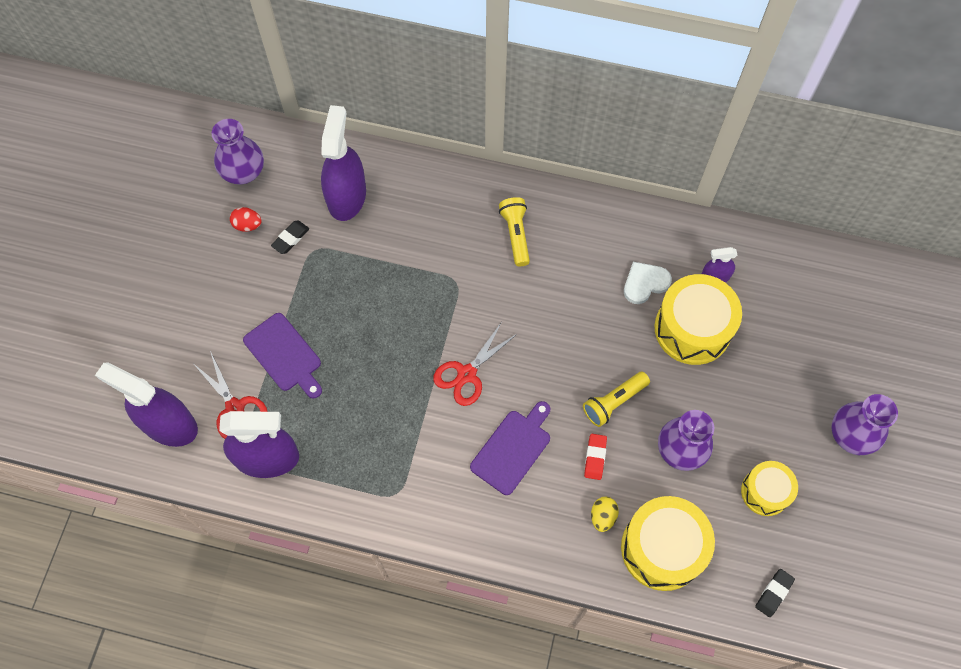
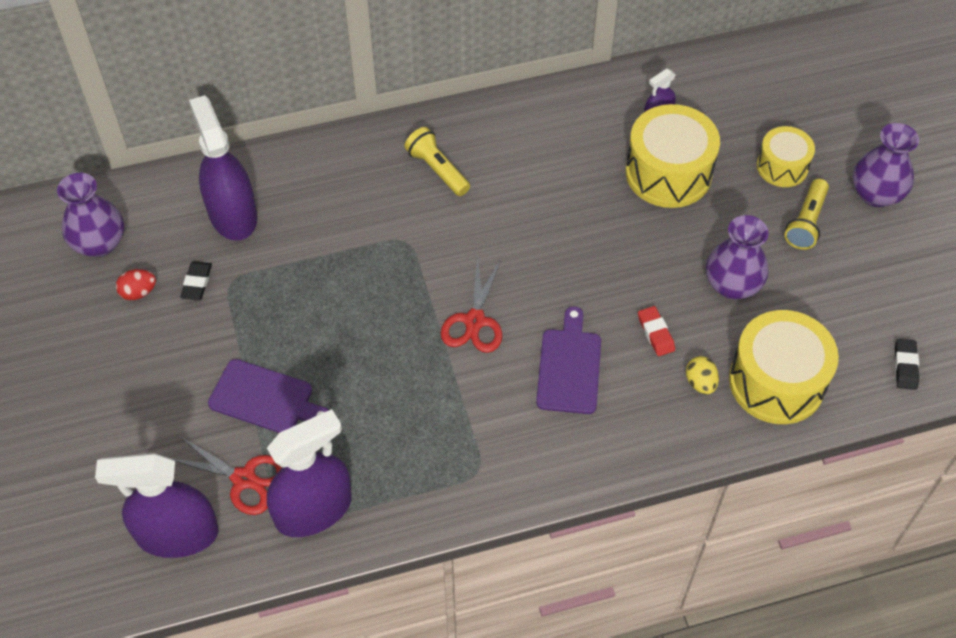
camera: 30 degrees left, 10 degrees down
yellow flashlight [583,372,650,427] -> yellow flashlight moved to [784,179,829,250]
white heart [624,262,672,304] -> none
yellow drum [741,461,798,516] -> yellow drum moved to [757,126,815,187]

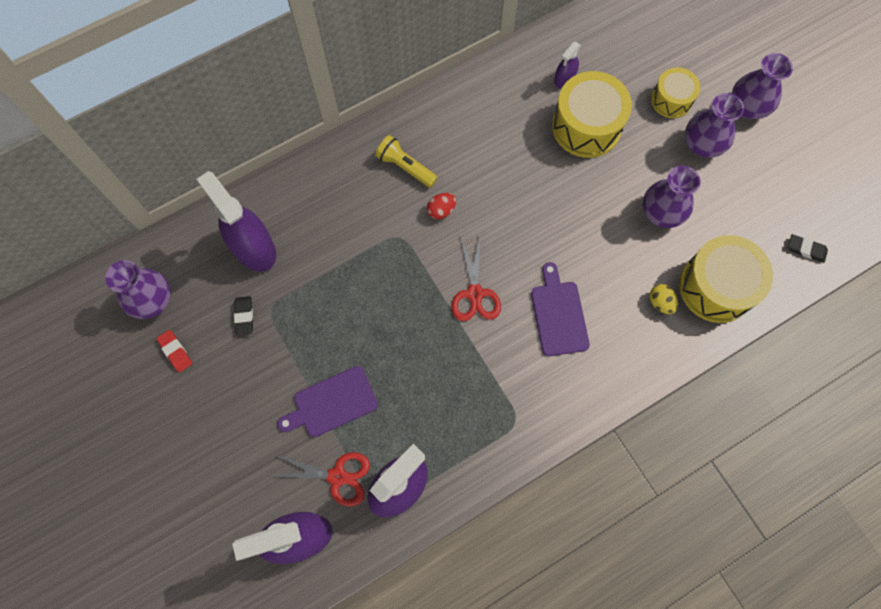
camera: 15 degrees left, 15 degrees up
red egg [116,269,156,300] -> red egg moved to [427,193,456,219]
purple cutting board [208,359,329,433] -> purple cutting board turned 150 degrees clockwise [277,366,378,437]
red eraser [638,306,675,356] -> red eraser moved to [156,330,192,372]
yellow flashlight [784,179,829,250] -> purple vase [685,93,744,158]
black eraser [895,339,919,390] -> black eraser turned 60 degrees counterclockwise [788,234,828,263]

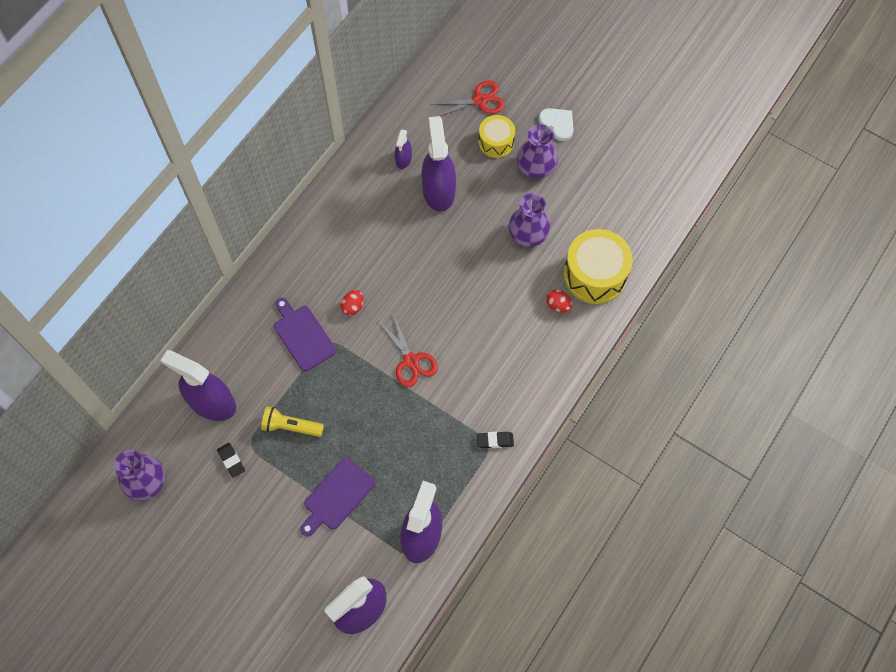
camera: 25 degrees left, 5 degrees down
red eraser [156,330,192,372] -> none
red scissors [272,452,370,507] -> red scissors moved to [431,81,505,116]
yellow flashlight [375,135,438,188] -> yellow flashlight moved to [261,406,324,437]
purple cutting board [531,262,590,356] -> purple cutting board moved to [274,298,336,371]
yellow drum [552,71,632,158] -> purple spray bottle [421,116,456,212]
yellow egg [649,284,678,314] -> red egg [546,290,572,312]
purple vase [732,53,793,119] -> white heart [538,108,573,141]
black eraser [788,234,828,263] -> black eraser moved to [477,432,514,448]

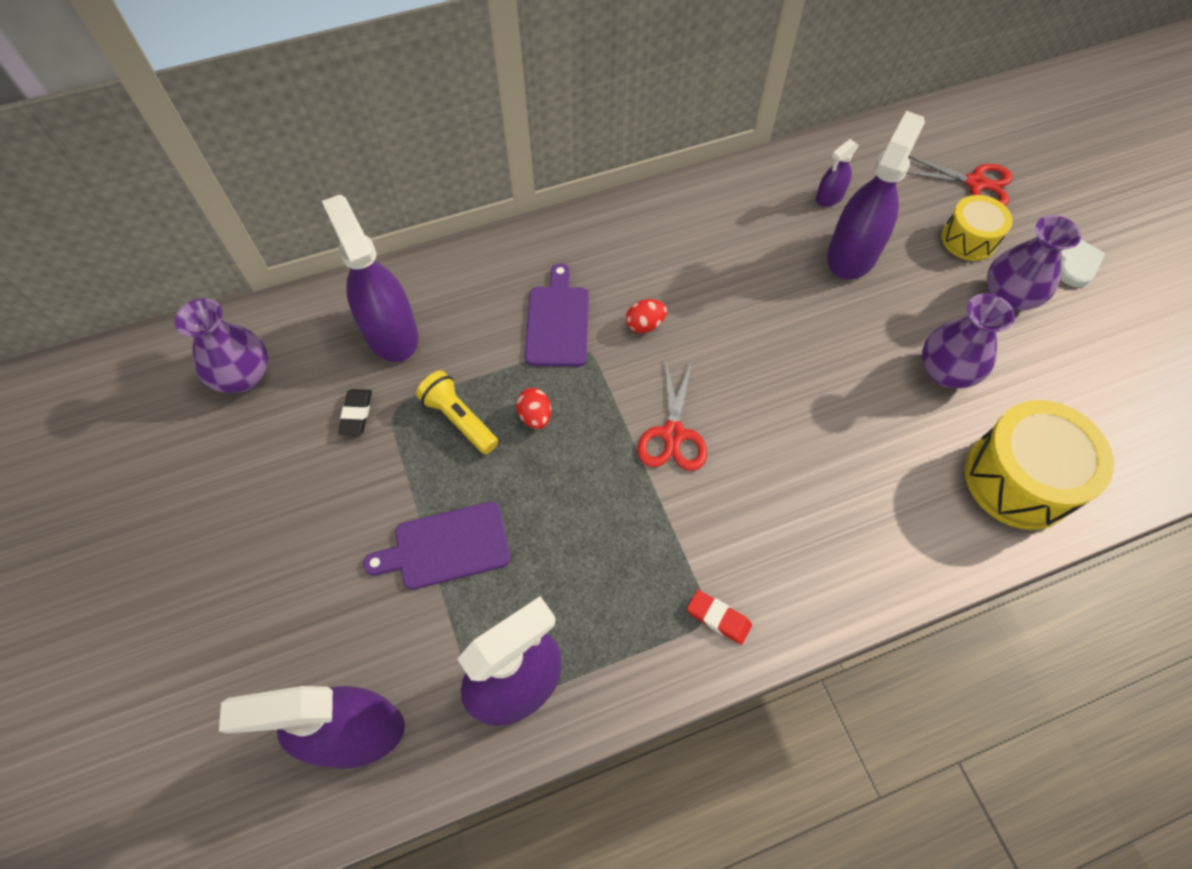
camera: 35 degrees right, 5 degrees down
black eraser [477,432,514,448] -> red eraser [687,590,752,645]
red egg [546,290,572,312] -> red egg moved to [516,388,551,429]

